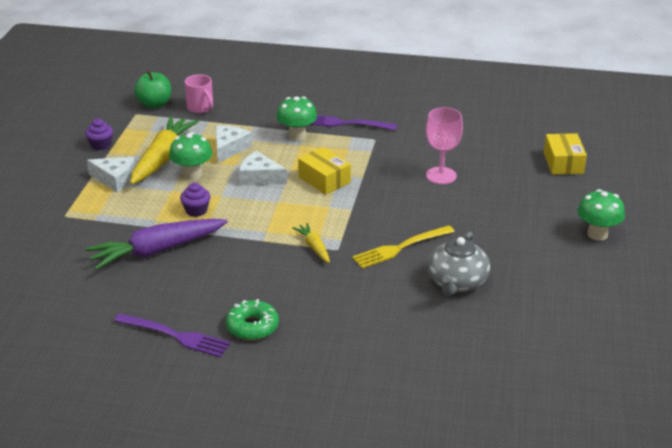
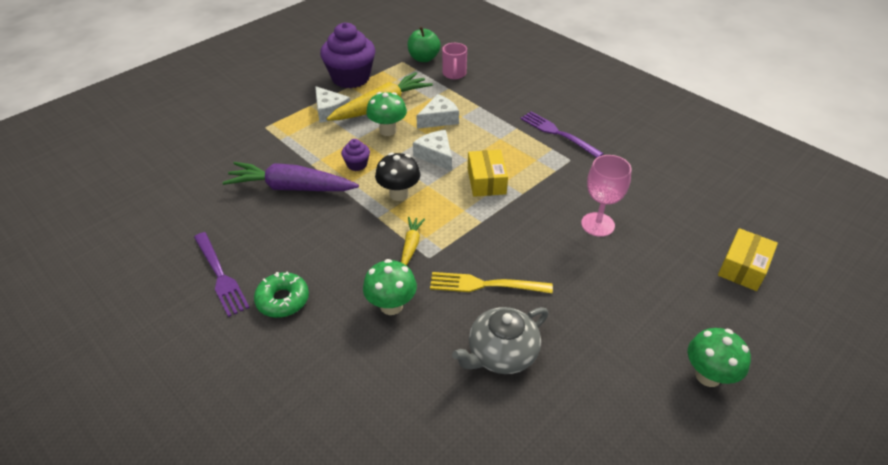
camera: 35 degrees right, 10 degrees up
purple cupcake [85,118,113,150] -> purple cupcake [320,22,375,89], size x2.22
green mushroom [276,96,317,141] -> green mushroom moved to [363,259,417,315]
none -> black mushroom [375,153,420,201]

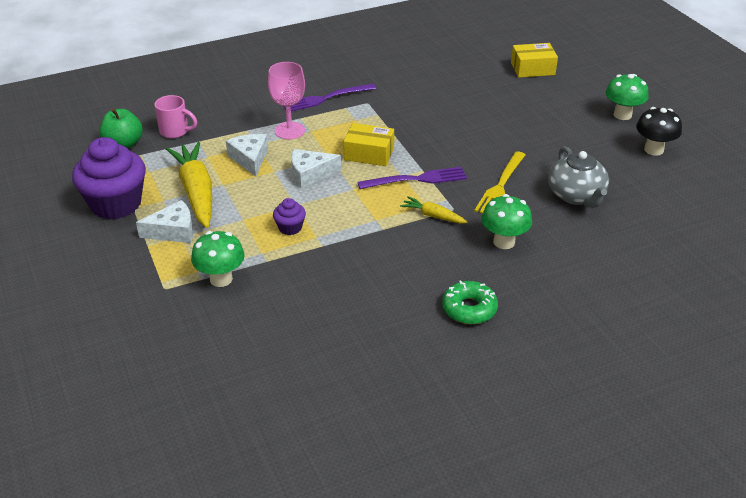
camera: 70 degrees left, 5 degrees down
purple fork [194,232,250,317] -> purple fork moved to [358,167,467,189]
purple carrot [222,162,359,191] -> none
green mushroom [366,92,407,136] -> green mushroom moved to [191,231,245,287]
black mushroom [375,153,420,201] -> black mushroom moved to [636,107,682,156]
pink goblet [581,155,631,237] -> pink goblet moved to [268,62,305,140]
yellow box [718,228,778,291] -> yellow box turned 60 degrees counterclockwise [511,43,558,78]

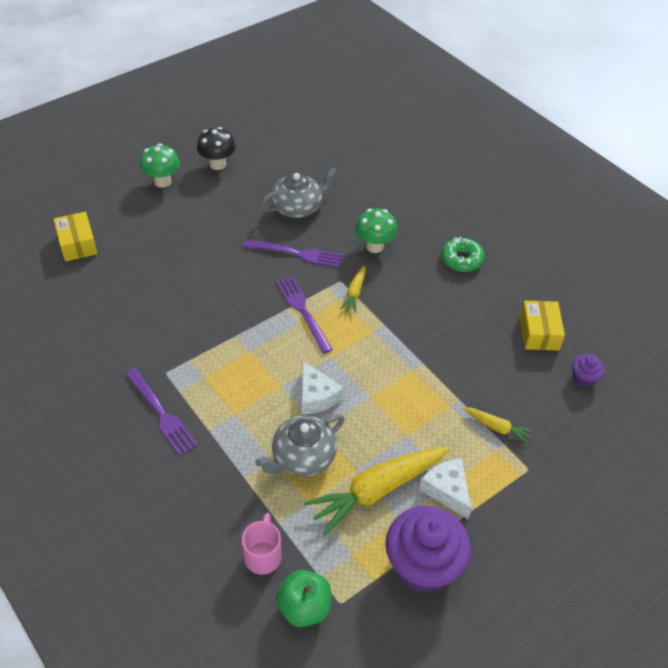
camera: 105 degrees left, 10 degrees up
green mushroom [191,231,245,287] -> yellow carrot [463,407,534,445]
white cheese [226,134,268,177] -> grey teapot [255,414,345,477]
pink goblet [268,62,305,140] -> none
purple cupcake [273,198,306,235] -> purple cupcake moved to [572,354,604,387]
yellow box [344,123,394,166] -> yellow box moved to [520,301,565,350]
yellow fork [474,151,525,214] -> purple fork [243,240,343,268]

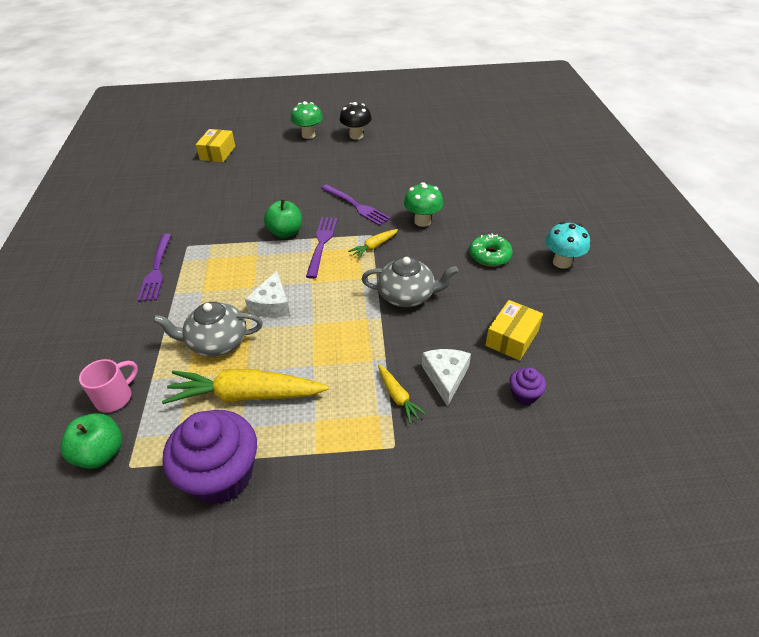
camera: 35 degrees right, 5 degrees down
grey teapot [260,168,337,218] -> grey teapot moved to [362,257,458,307]
white cheese [419,458,472,519] -> white cheese moved to [422,349,471,407]
none -> green apple [264,199,302,238]
none -> turquoise mushroom [545,222,590,269]

